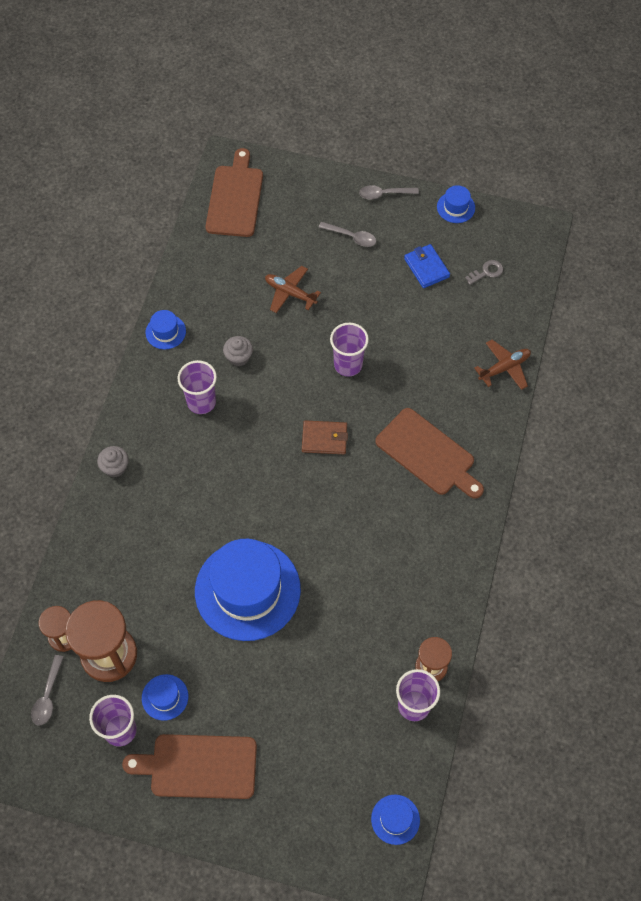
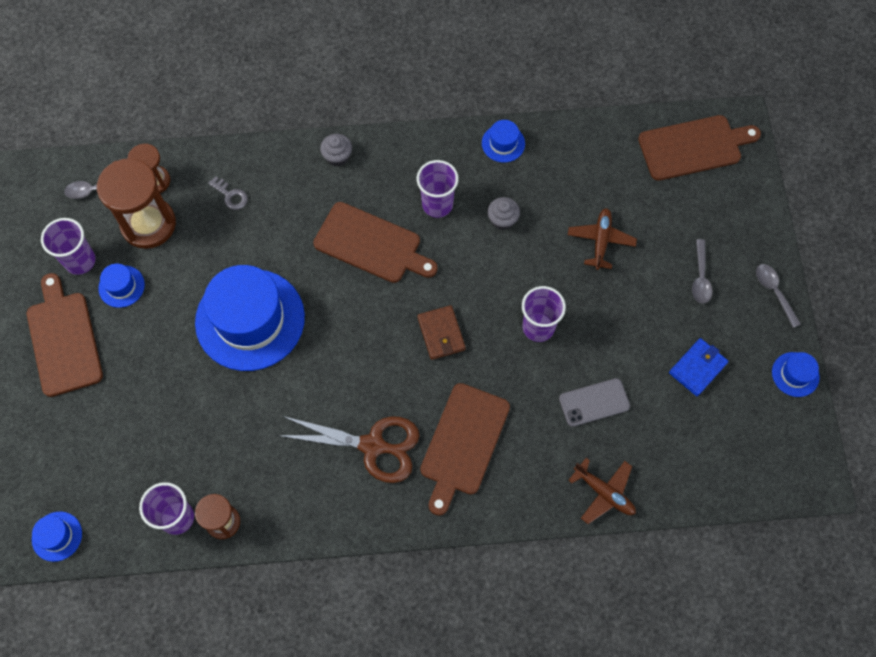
camera: 70 degrees right, 5 degrees up
grey key [465,260,503,285] -> grey key moved to [208,176,248,210]
none -> brown scissors [277,416,420,483]
none -> brown cutting board [313,202,438,283]
none -> grey phone [559,378,630,427]

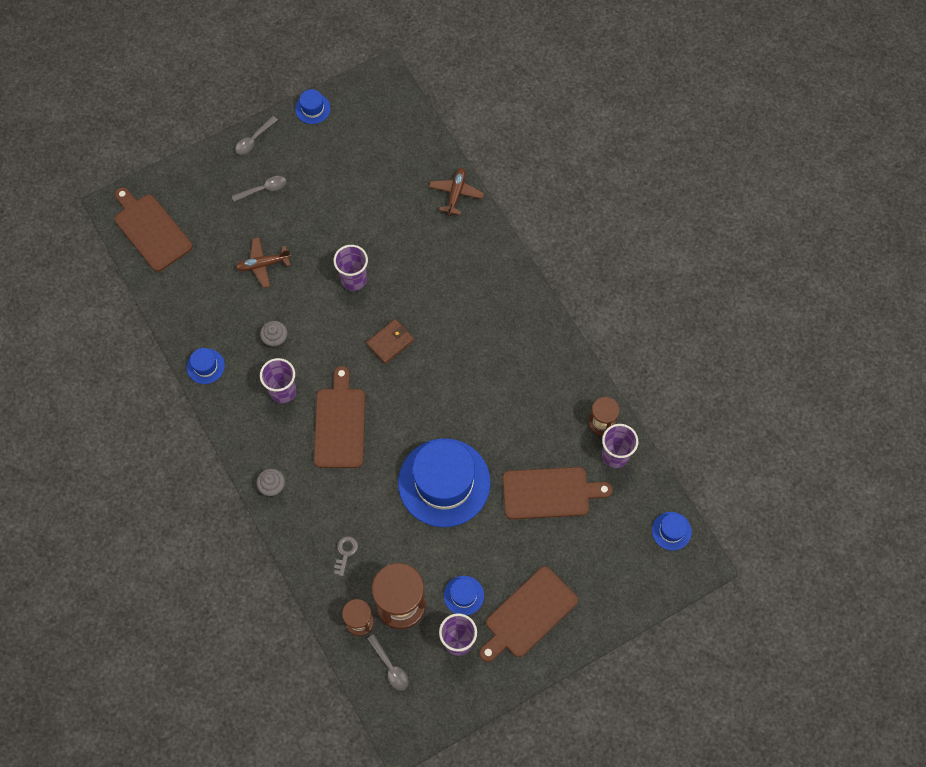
camera: 115 degrees left, 0 degrees up
brown scissors [277,416,420,483] -> none
brown cutting board [420,383,510,516] -> brown cutting board moved to [502,467,613,519]
grey phone [559,378,630,427] -> none
blue wallet [669,338,728,396] -> none

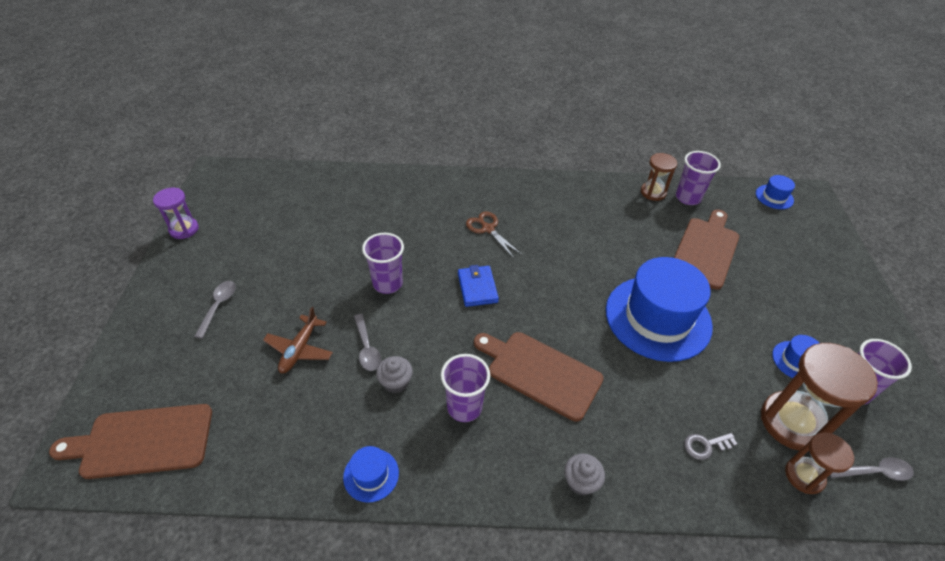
camera: 60 degrees left, 20 degrees down
grey spoon [235,116,278,155] -> grey spoon moved to [354,314,381,371]
blue hat [295,89,331,124] -> purple hourglass [153,188,199,239]
grey key [334,536,358,576] -> grey key turned 60 degrees counterclockwise [684,433,737,460]
brown wallet [366,319,414,364] -> blue wallet [458,265,499,307]
brown plane [429,168,484,216] -> none
brown cutting board [479,566,578,662] -> none
none -> brown scissors [466,212,522,258]

